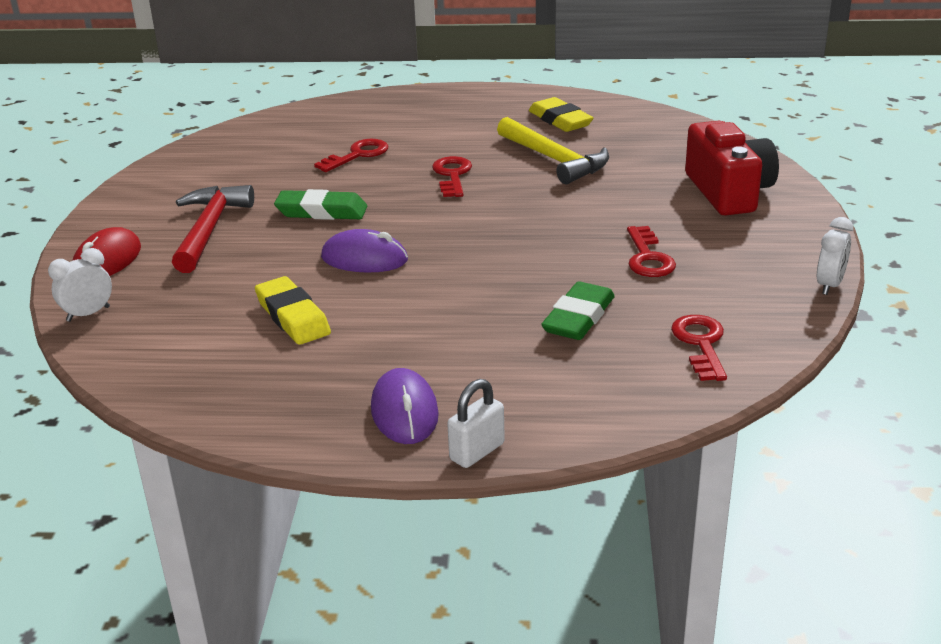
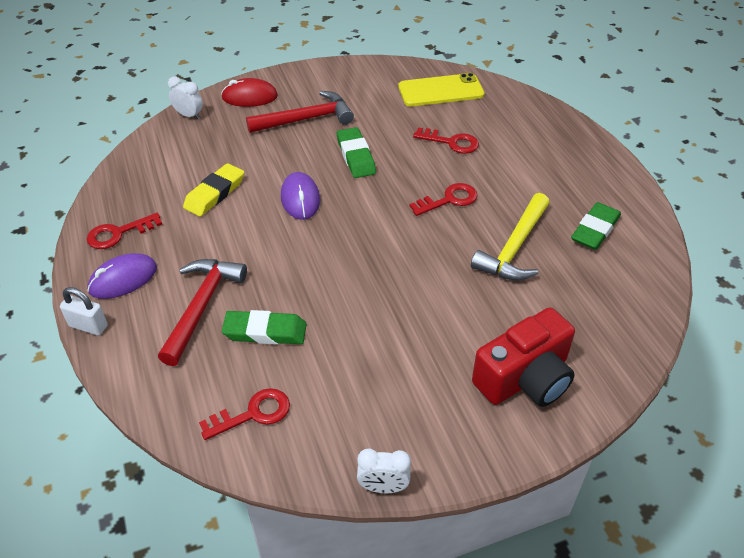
camera: 65 degrees right, 15 degrees up
yellow eraser [529,97,594,132] -> green eraser [571,202,621,250]
red key [627,226,676,277] -> red key moved to [87,213,162,249]
none -> red hammer [158,259,247,366]
none -> yellow phone [398,73,484,106]

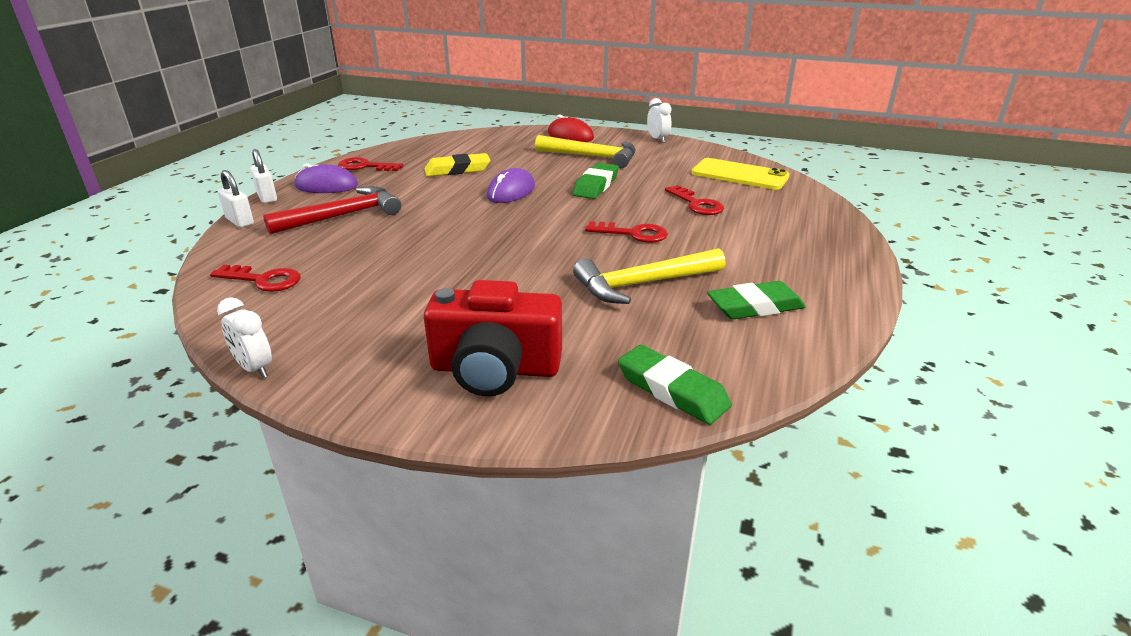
camera: 40 degrees right, 15 degrees down
white clock [168,76,203,119] -> white clock moved to [647,98,672,143]
green eraser [222,310,306,345] -> green eraser moved to [618,345,732,425]
red hammer [246,91,354,133] -> yellow hammer [535,135,636,168]
none -> white padlock [218,170,254,228]

